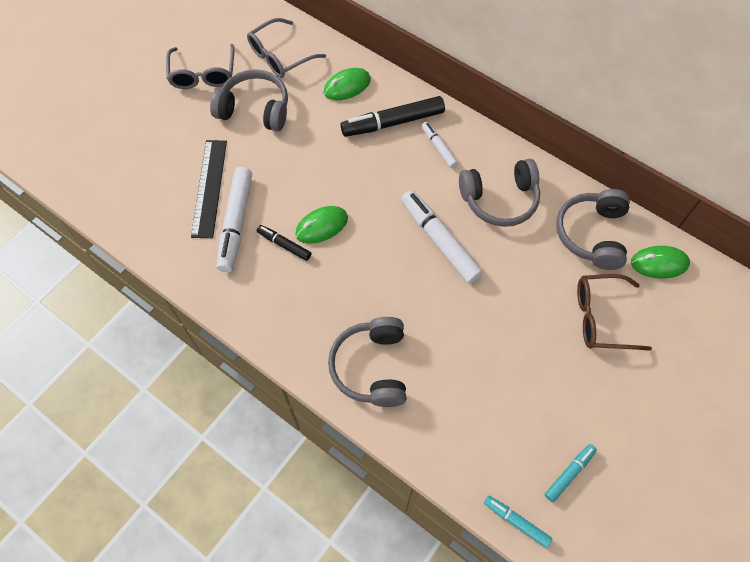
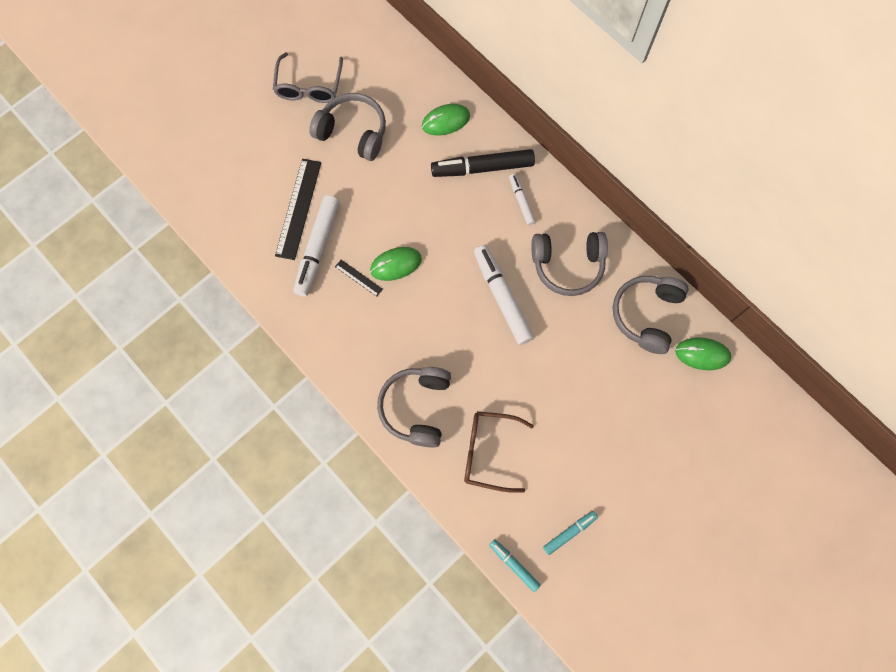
camera: 10 degrees right, 10 degrees up
grey glasses [247,18,326,78] -> none
black marker [257,225,311,261] -> black ruler [335,260,383,297]
brown glasses [577,274,652,351] -> brown glasses moved to [464,411,534,493]

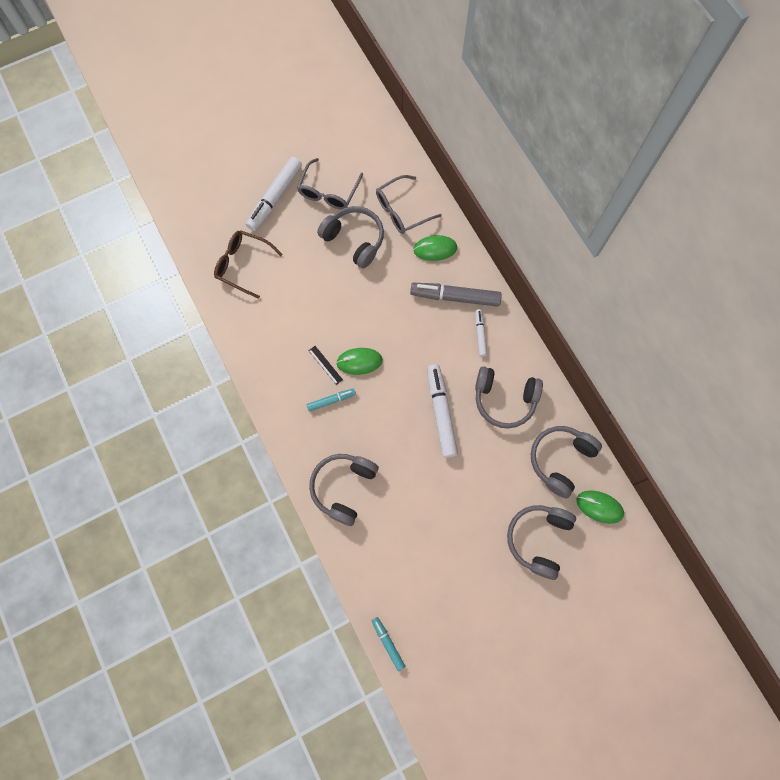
camera: 15 degrees right, 0 degrees up
black ruler [275,159,321,260] -> none
white marker [293,195,340,297] -> white marker moved to [246,157,302,231]
black marker [431,149,535,177] -> grey marker [410,283,502,307]
brown glasses [464,411,534,493] -> brown glasses moved to [214,230,283,299]
turquoise marker [543,511,598,555] -> turquoise marker moved to [307,388,356,412]
none -> grey glasses [376,175,442,234]
none -> grey headphones [507,505,576,580]

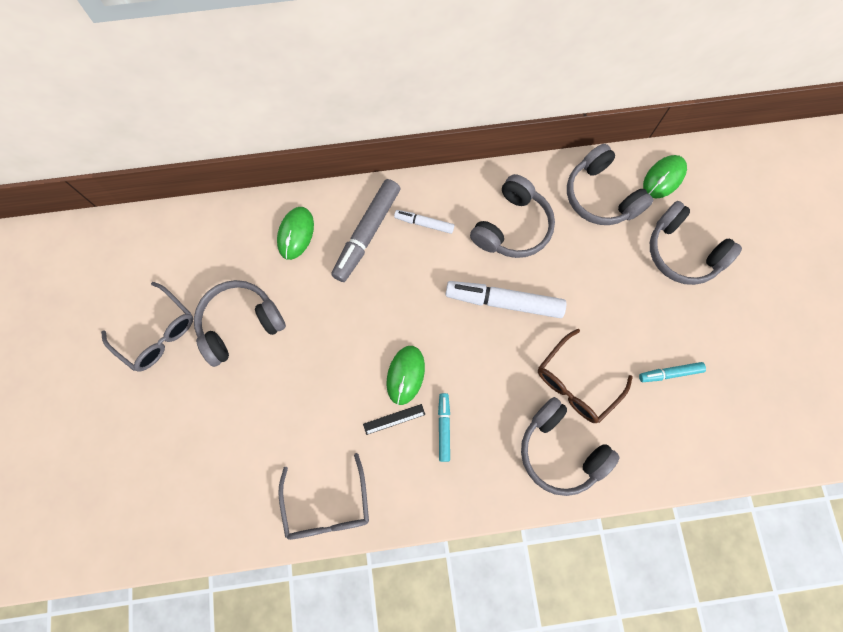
camera: 70 degrees left, 0 degrees up
brown glasses [214,230,283,299] -> brown glasses moved to [538,329,633,423]
white marker [246,157,302,231] -> none
turquoise marker [372,617,405,671] -> turquoise marker moved to [639,362,706,382]
grey glasses [376,175,442,234] -> grey glasses moved to [278,453,369,540]

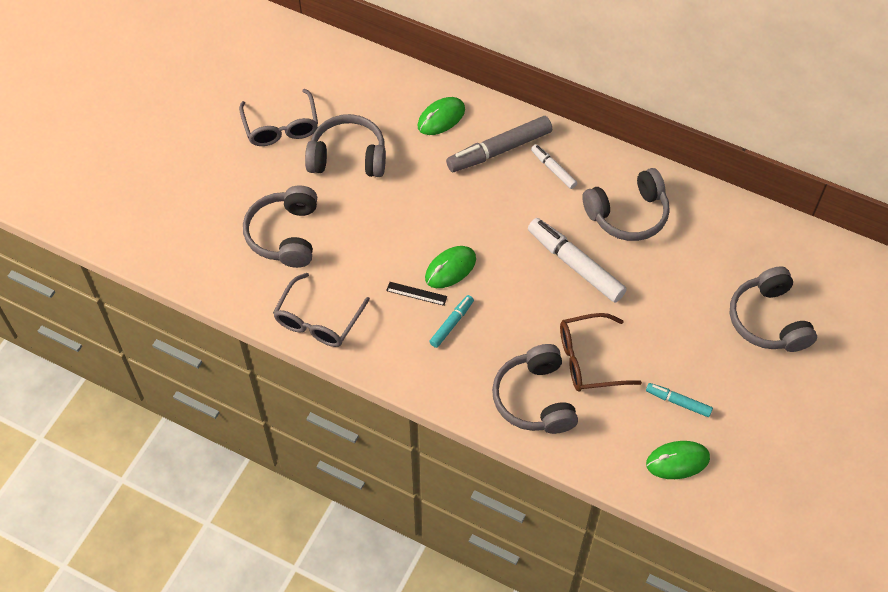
camera: 35 degrees right, 15 degrees down
grey headphones [567,144,653,225] -> grey headphones moved to [243,185,317,268]
green mouse [643,155,687,199] -> green mouse moved to [646,441,710,479]

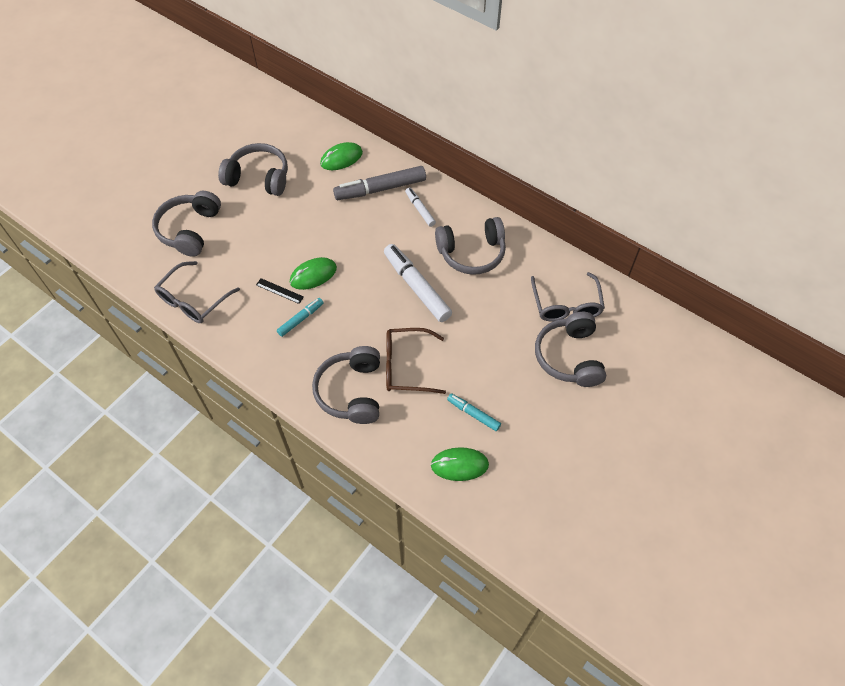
camera: 10 degrees right, 0 degrees up
grey glasses [239,89,318,146] -> grey glasses moved to [531,272,605,321]

